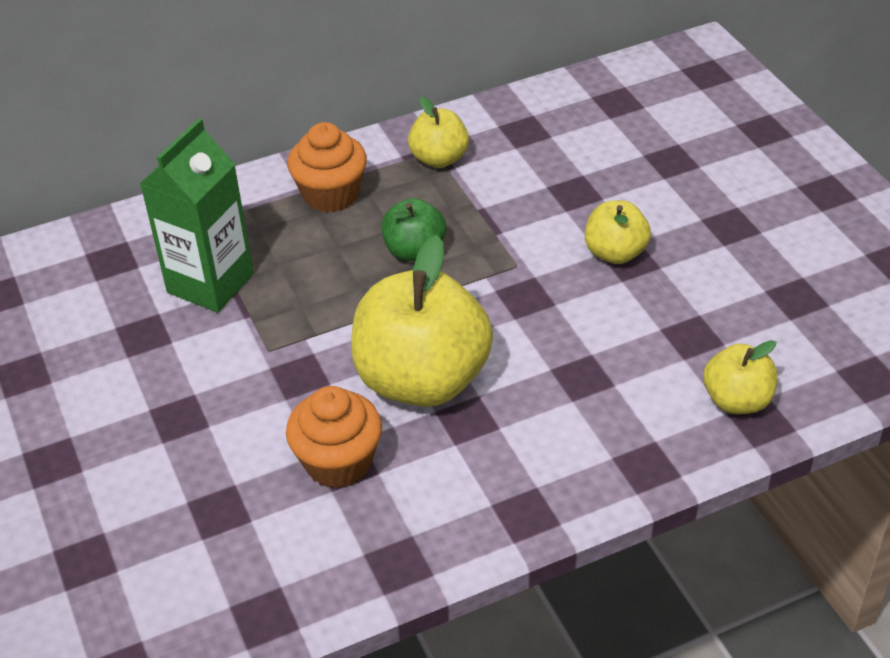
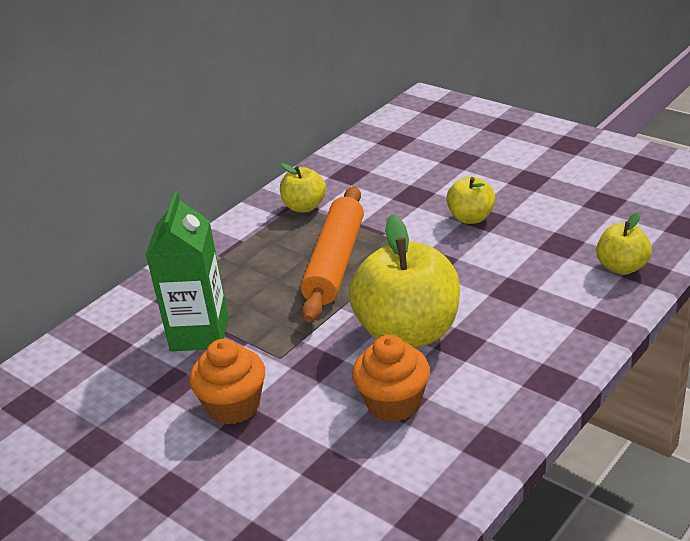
camera: 25 degrees left, 10 degrees down
orange cupcake [287,122,367,213] -> orange cupcake moved to [189,339,265,425]
green apple [381,198,446,261] -> orange rolling pin [301,186,364,322]

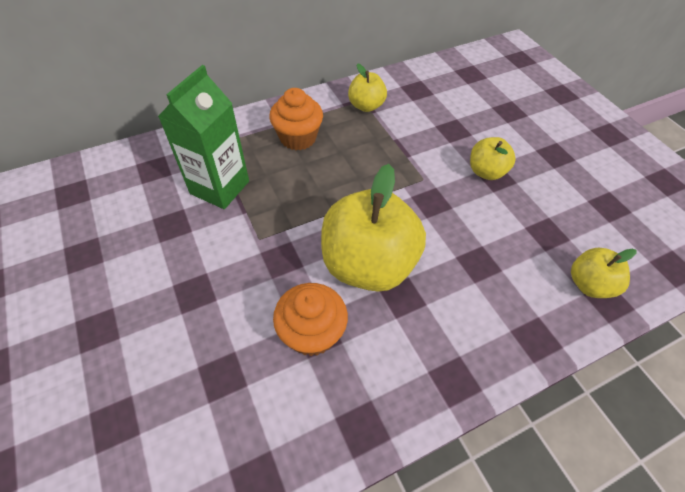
camera: 20 degrees right, 20 degrees up
orange cupcake [189,339,265,425] -> orange cupcake moved to [269,88,323,150]
orange rolling pin [301,186,364,322] -> none

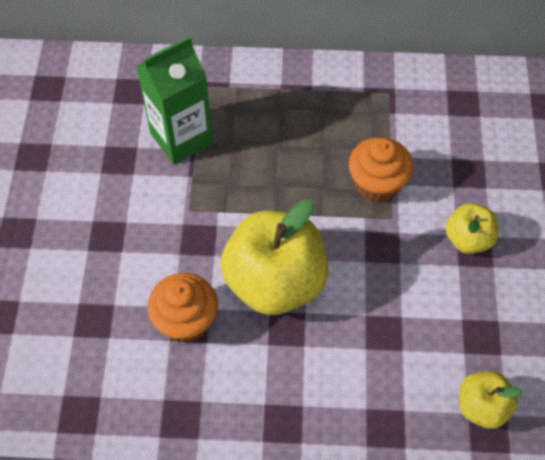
camera: 30 degrees right, 5 degrees up
orange cupcake [269,88,323,150] -> orange cupcake moved to [349,137,413,203]
yellow apple [348,64,387,112] -> none

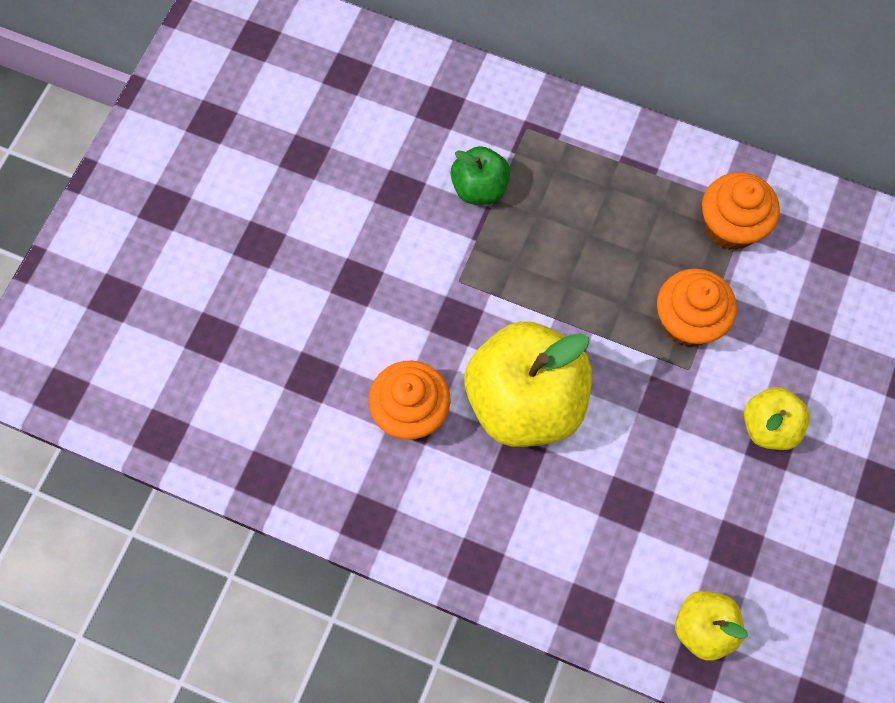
camera: 20 degrees right, 10 degrees up
green carton [136,36,213,164] -> green apple [451,146,510,205]
none -> orange cupcake [702,172,780,250]

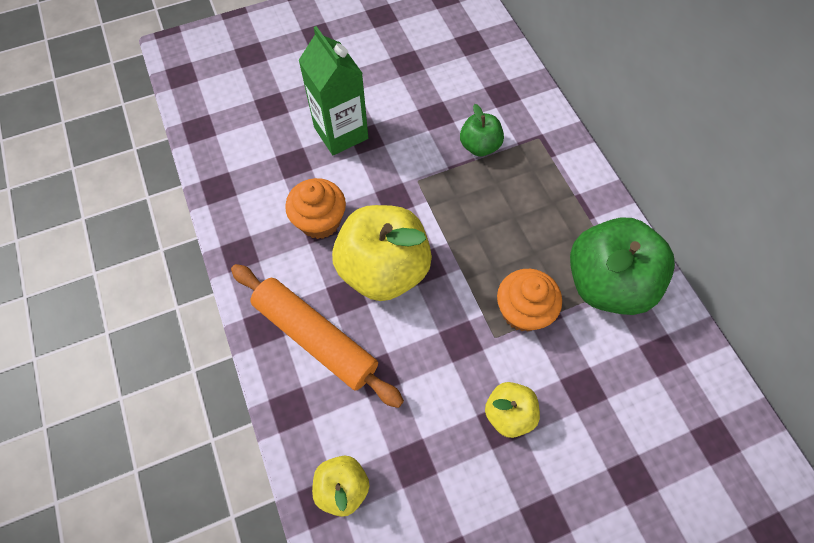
camera: 45 degrees right, 5 degrees down
orange cupcake [702,172,780,250] -> green apple [570,217,675,315]
none -> orange rolling pin [231,264,404,408]
none -> green carton [298,26,368,155]

